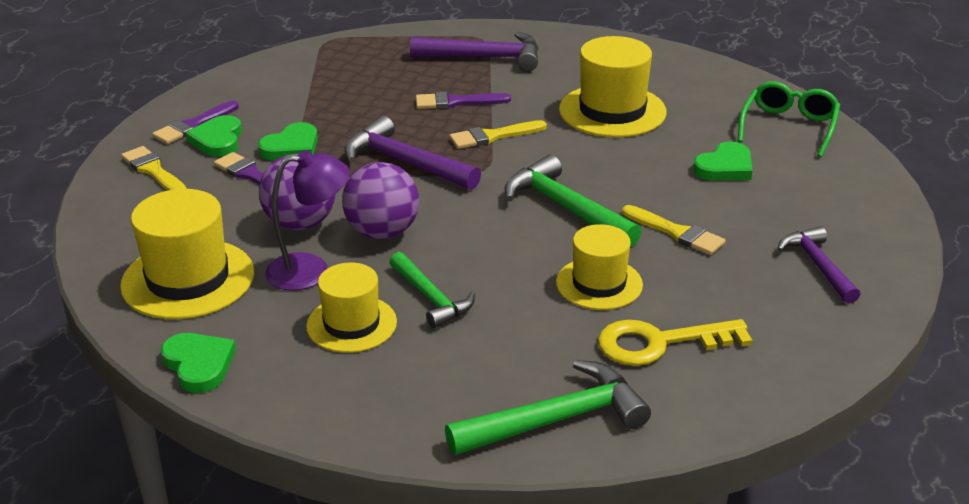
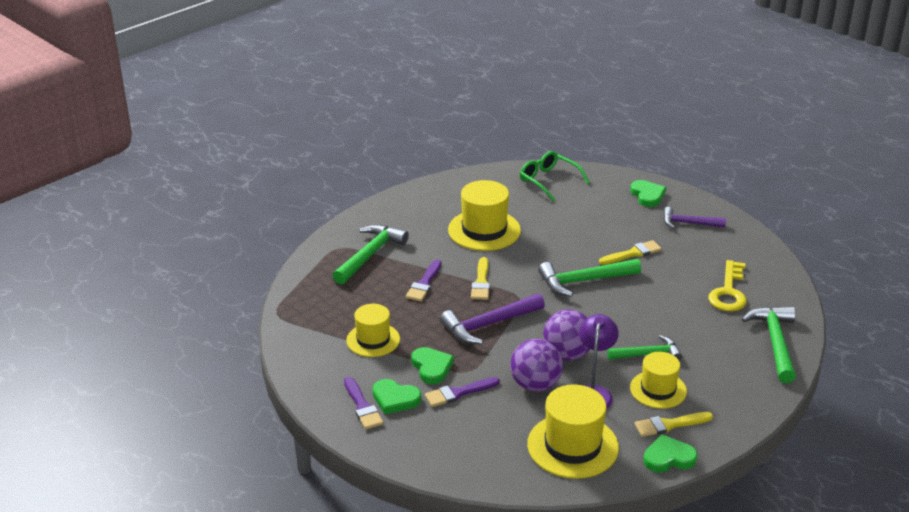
camera: 65 degrees left, 0 degrees up
yellow brush [121,146,187,191] -> yellow brush moved to [634,412,713,437]
purple hammer [410,32,538,71] -> green hammer [332,224,409,285]
yellow hat [556,224,643,310] -> yellow hat moved to [346,304,400,357]
green heart [693,141,752,181] -> green heart moved to [630,180,666,207]

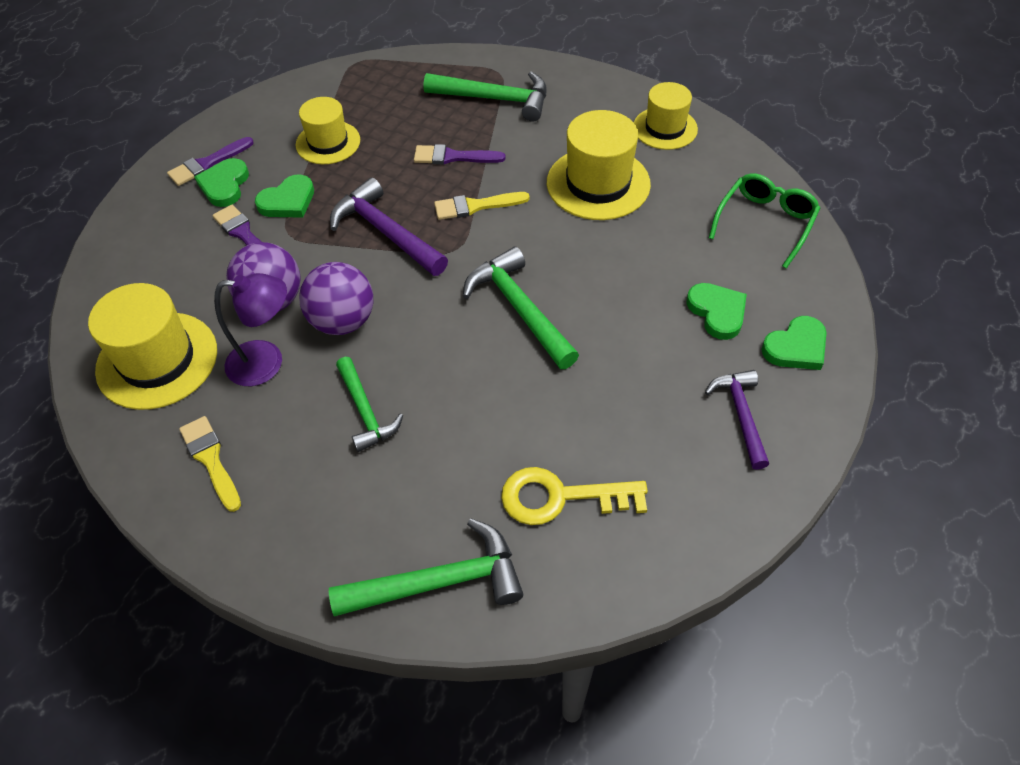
camera: 75 degrees right, 20 degrees up
yellow brush [599,240,662,265] -> none
yellow hat [630,352,687,409] -> yellow hat moved to [634,82,698,150]
green heart [643,434,698,472] -> green heart moved to [686,283,747,340]

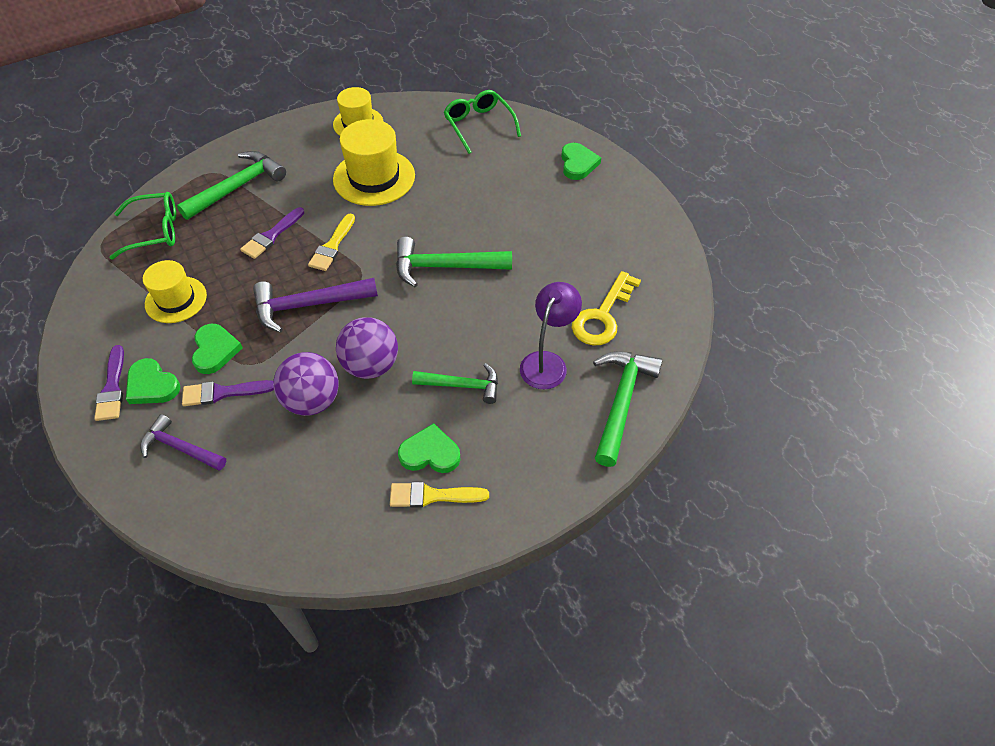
camera: 60 degrees left, 0 degrees up
yellow hat [88,283,217,410] -> none
purple lamp [214,273,287,386] -> purple lamp moved to [520,282,582,389]
green heart [686,283,747,340] -> green heart moved to [398,423,461,473]
purple hammer [705,370,769,470] -> purple hammer moved to [140,414,226,471]
none -> green glasses [110,192,176,259]

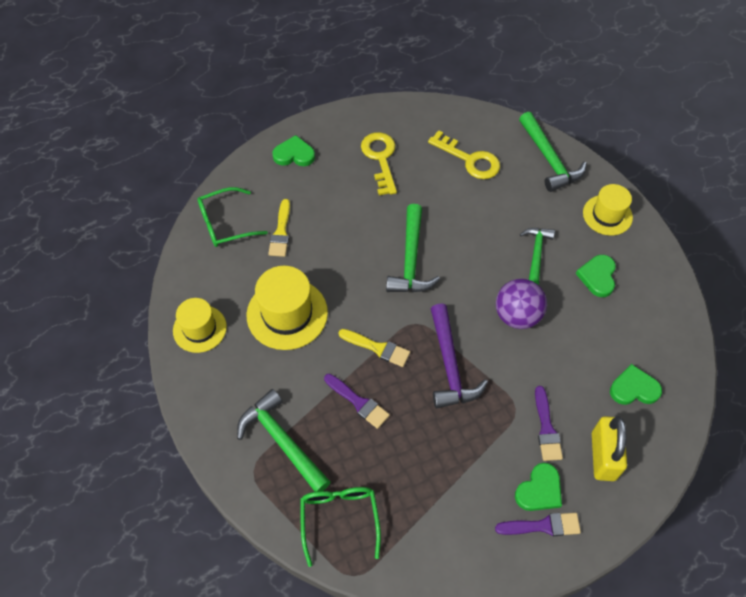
camera: 85 degrees left, 5 degrees up
purple hammer [140,414,226,471] -> yellow padlock [592,416,627,481]
yellow hat [143,260,207,323] -> yellow hat moved to [583,184,633,235]
green heart [192,324,243,374] -> green heart moved to [610,364,662,405]
purple ball [273,352,339,416] -> none
yellow brush [390,482,489,508] -> yellow brush moved to [268,199,290,257]
purple lamp [520,282,582,389] -> none
green hammer [593,351,663,467] -> green hammer turned 135 degrees counterclockwise [519,112,587,192]
none -> yellow key [361,132,397,195]

